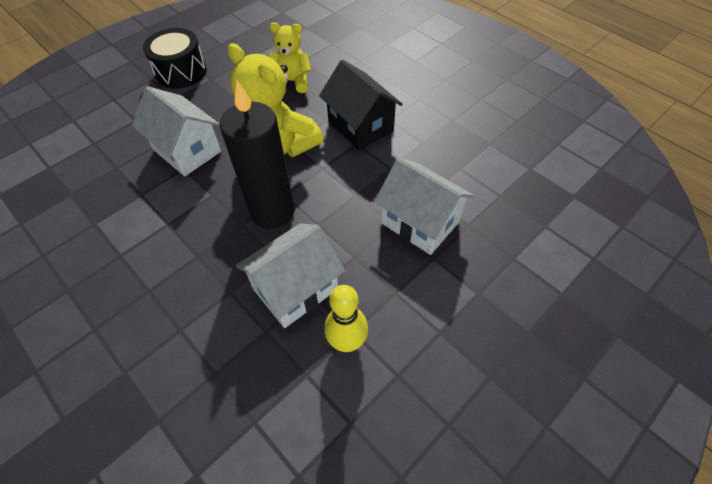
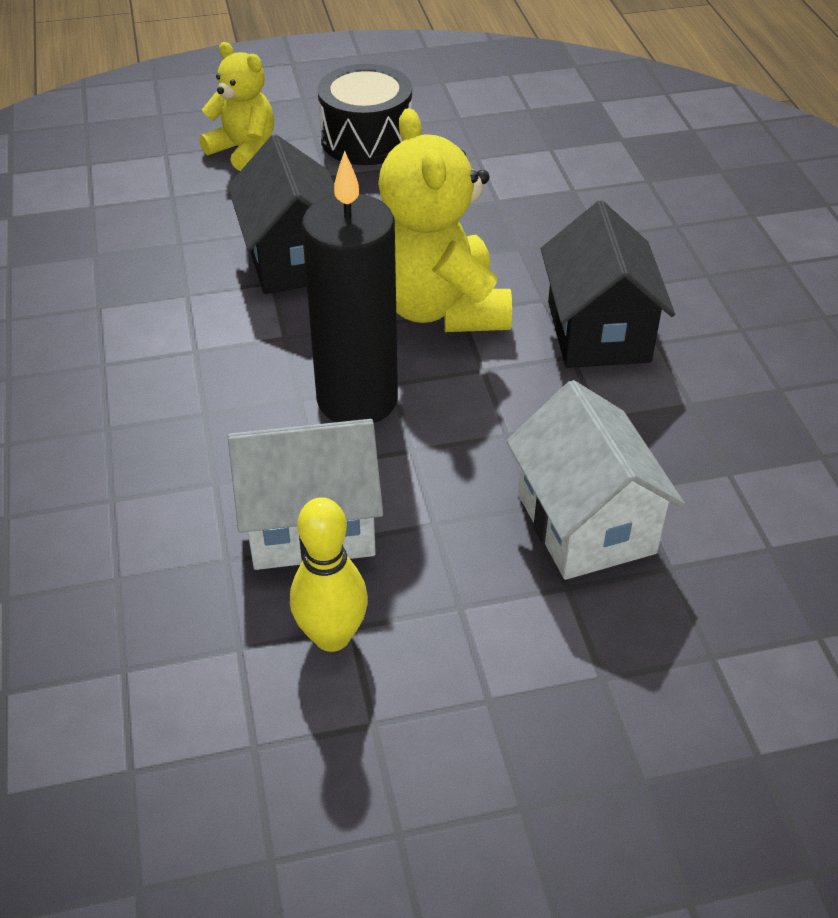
camera: 30 degrees right, 10 degrees down
white house [132,86,221,176] -> black house [228,134,335,294]
yellow teddy bear [269,22,311,93] -> yellow teddy bear moved to [199,42,274,171]

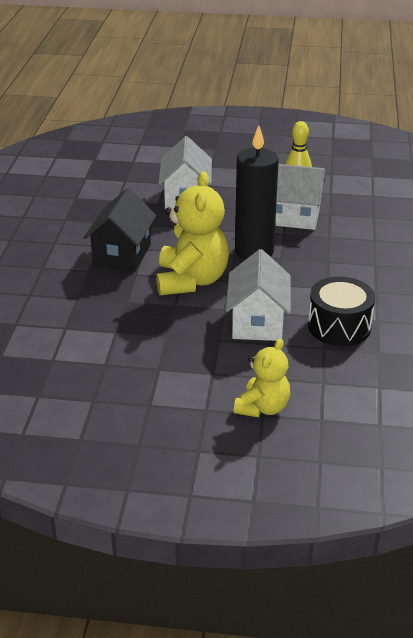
camera: 160 degrees left, 10 degrees down
yellow teddy bear [199,42,274,171] -> yellow teddy bear turned 120 degrees counterclockwise [234,338,290,417]
black house [228,134,335,294] -> white house [226,249,291,341]
black drum [318,64,412,165] -> black drum moved to [308,277,375,346]

